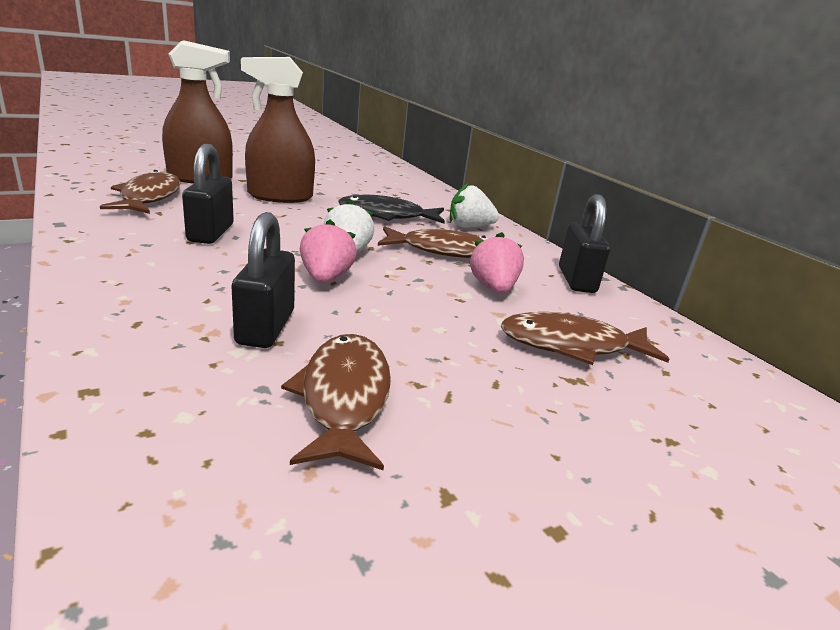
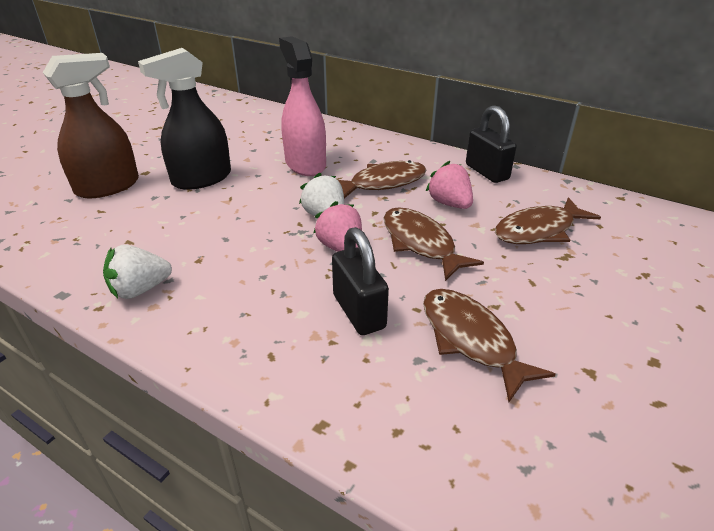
camera: 25 degrees left, 10 degrees up
brown fish [100,170,181,214] -> brown fish moved to [384,207,484,281]
black padlock [182,144,234,244] -> none
brown spray bottle [241,57,315,203] -> black spray bottle [138,48,231,190]
black fish [338,195,445,224] -> pink spray bottle [279,36,326,176]
white strawberry [450,183,499,227] -> white strawberry moved to [103,245,172,299]

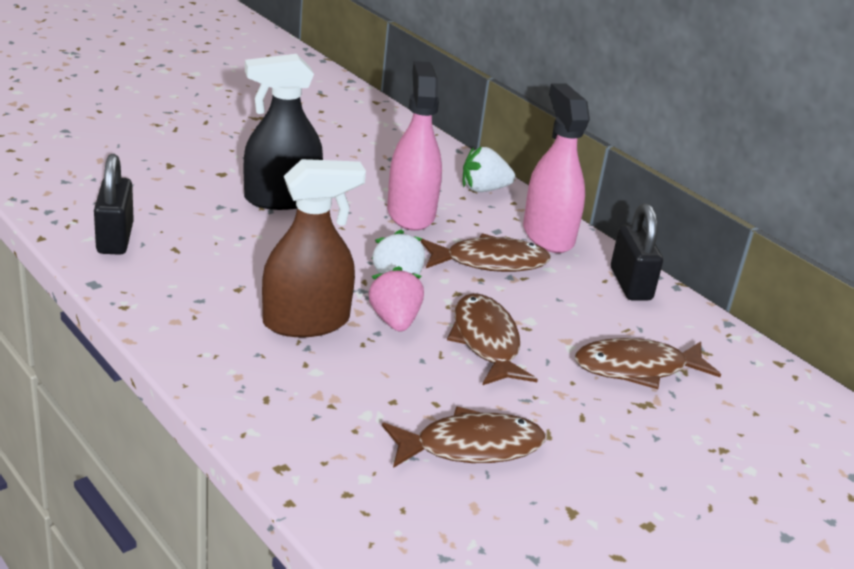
camera: 15 degrees right, 5 degrees down
brown spray bottle [43,53,139,198] -> brown spray bottle moved to [262,159,366,337]
white strawberry [103,245,172,299] -> white strawberry moved to [463,147,515,192]
black padlock [332,227,389,335] -> black padlock moved to [94,154,134,255]
brown fish [423,289,556,402] -> brown fish turned 90 degrees clockwise [382,406,546,468]
pink strawberry [425,161,473,209] -> none
none -> pink spray bottle [523,83,590,253]

